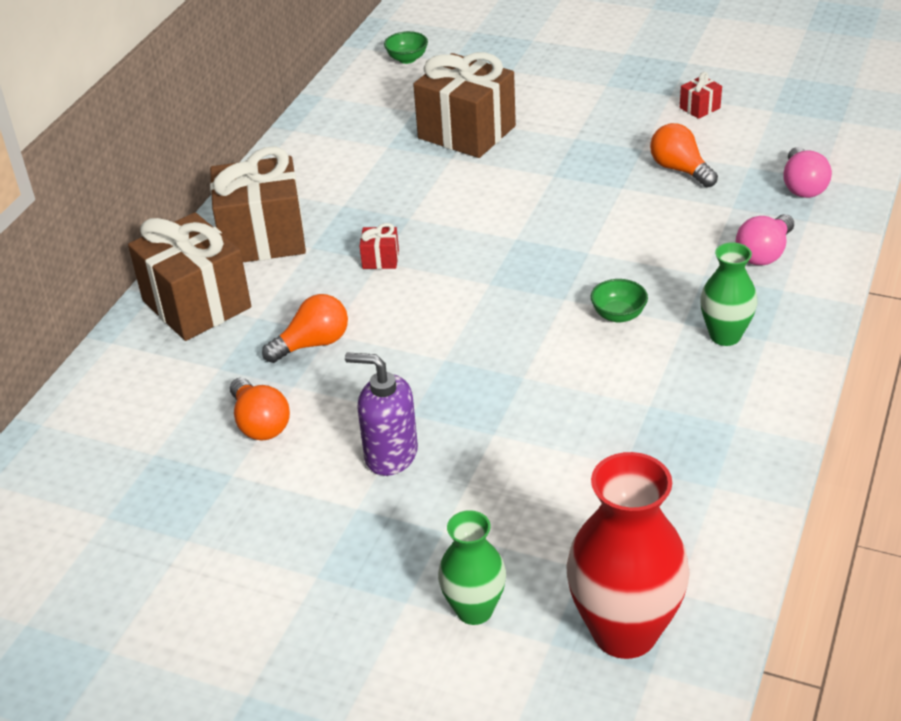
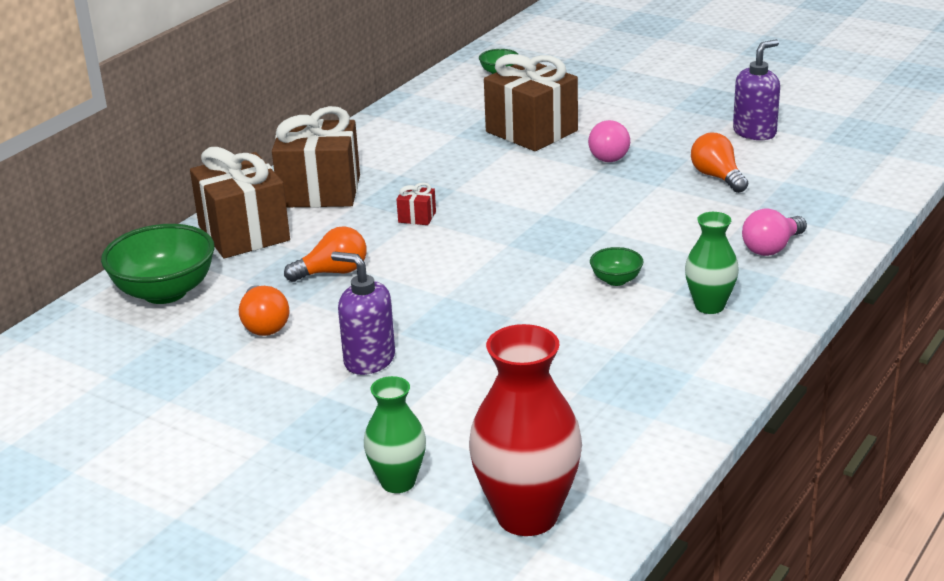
camera: 10 degrees right, 10 degrees down
red gift [680,72,722,119] -> purple soap dispenser [733,39,780,140]
pink light bulb [783,147,832,198] -> pink light bulb moved to [588,120,630,162]
none -> green bowl [101,224,215,304]

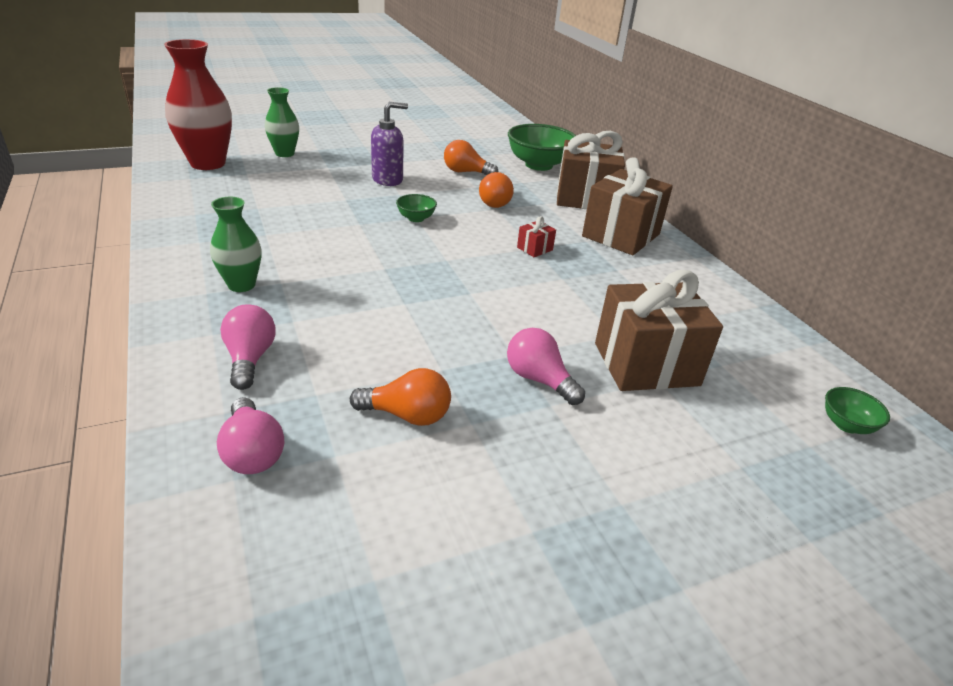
camera: 120 degrees right, 5 degrees up
green bowl [590,247,643,286] -> green bowl moved to [396,194,437,222]
purple soap dispenser [733,39,780,140] -> none
none -> pink light bulb [217,398,284,474]

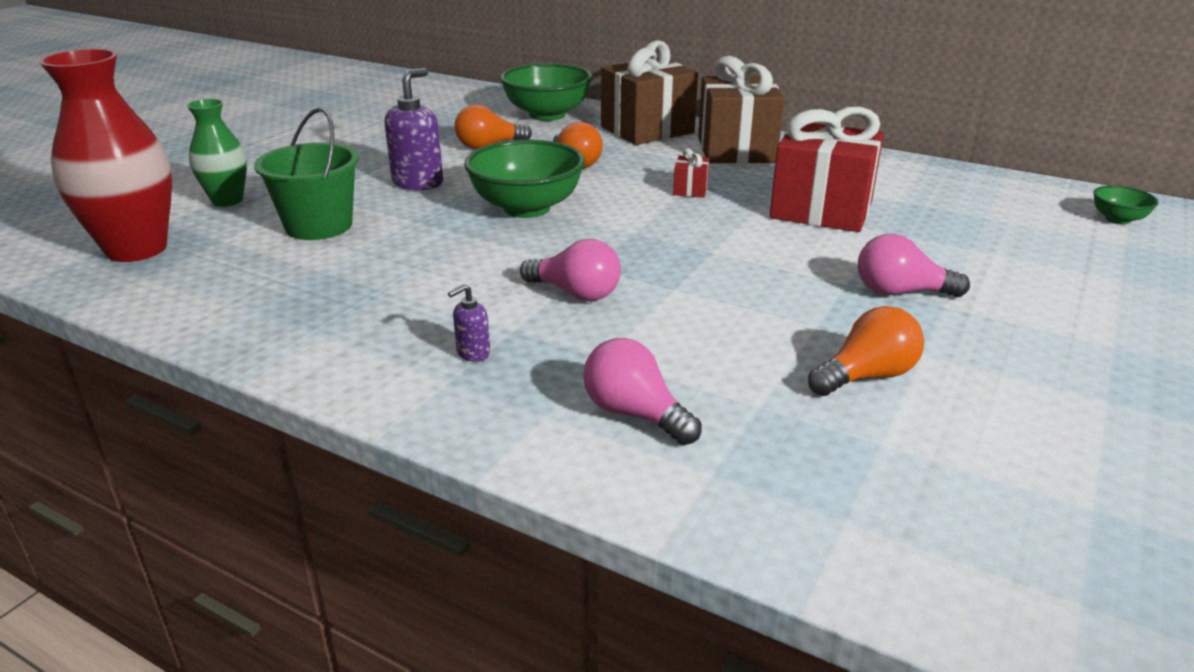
camera: 35 degrees left, 5 degrees down
green vase [210,197,262,292] -> purple soap dispenser [448,284,490,362]
pink light bulb [217,398,284,474] -> pink light bulb moved to [520,239,621,301]
green bowl [396,194,437,222] -> green bowl [464,140,585,218], size x2.10
brown gift [595,270,723,391] -> none
none -> green bucket [254,108,359,240]
none -> red gift [770,107,884,232]

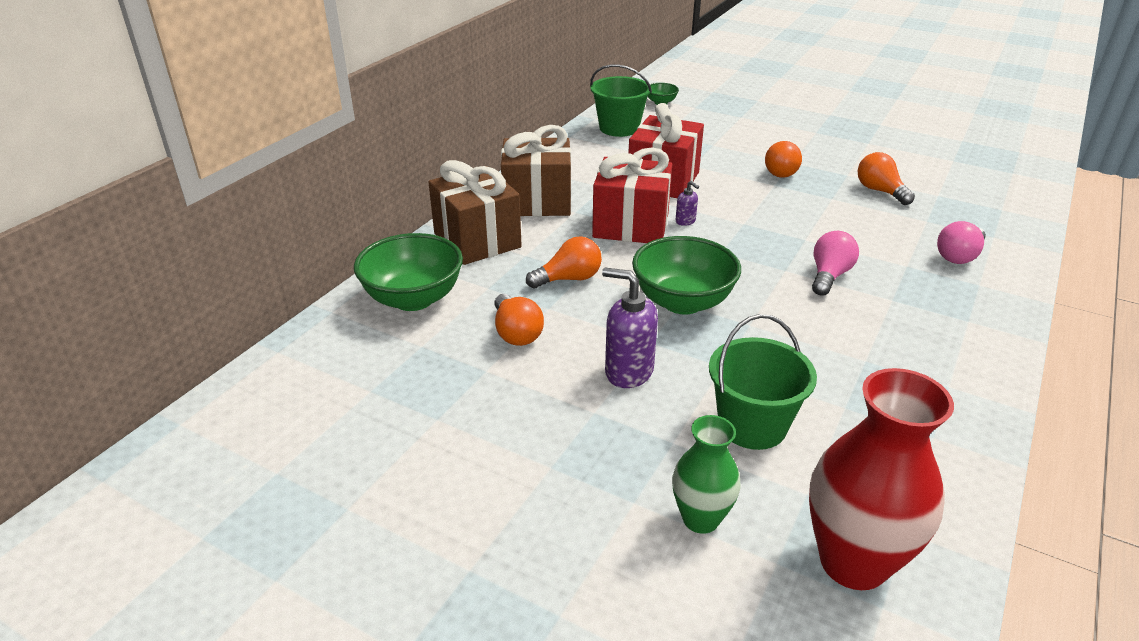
camera: 90 degrees left, 5 degrees up
purple soap dispenser [448,284,490,362] -> purple soap dispenser moved to [676,181,699,226]
red gift [673,148,710,198] -> red gift [592,147,672,243], size x2.43
pink light bulb [858,234,970,297] -> orange light bulb [765,141,802,178]
none -> green bucket [590,64,652,137]

